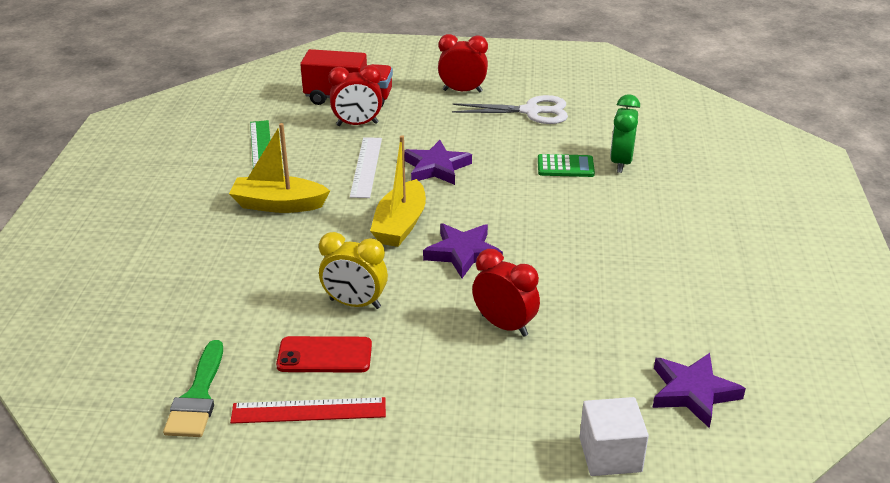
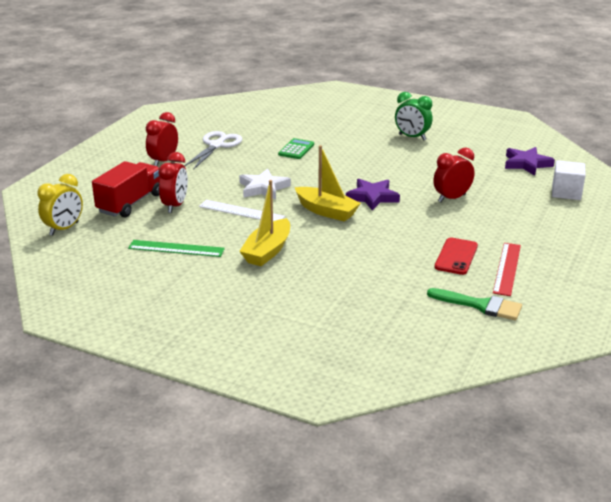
camera: 70 degrees left, 5 degrees down
yellow clock [319,232,388,309] -> yellow clock moved to [37,174,83,236]
purple star [404,140,472,185] -> white star [239,169,291,200]
green clock [610,94,640,173] -> green clock moved to [395,92,433,140]

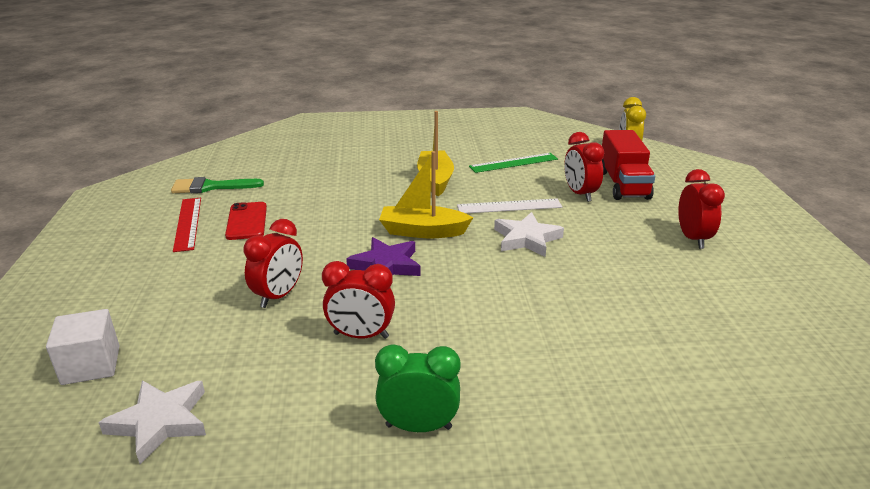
camera: 150 degrees right, 0 degrees up
white scissors [184,131,242,170] -> none
green calculator [278,138,314,159] -> none
purple star [505,147,555,176] -> white star [98,380,206,464]
none -> red clock [322,261,395,339]

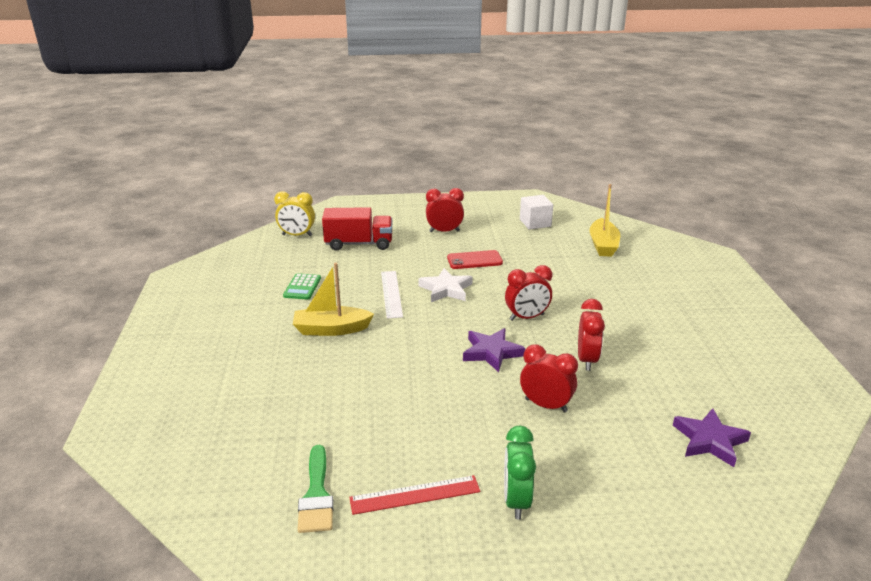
camera: 90 degrees left, 0 degrees up
white cube [46,309,120,385] -> white cube moved to [520,195,553,230]
white star [98,380,206,464] -> purple star [673,408,751,467]
red phone [225,202,267,240] -> red phone moved to [447,250,503,269]
green clock [375,344,461,432] -> green clock moved to [504,426,536,519]
yellow boat [379,151,473,238] -> yellow boat moved to [590,184,620,257]
green ruler [469,153,558,173] -> green calculator [283,273,321,300]
red clock [564,132,604,202] -> red clock moved to [505,265,552,321]

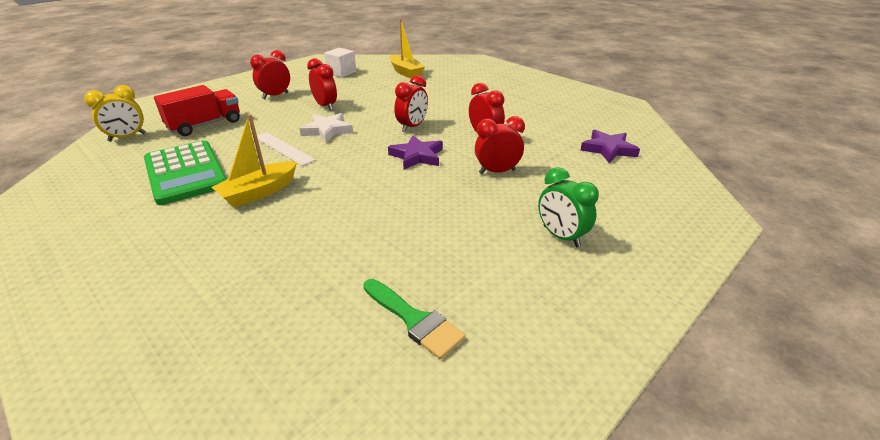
camera: 40 degrees left, 5 degrees up
green calculator [283,273,321,300] -> green calculator [144,140,227,205], size x2.13
red ruler [349,475,480,515] -> none
red phone [447,250,503,269] -> red clock [307,58,337,111]

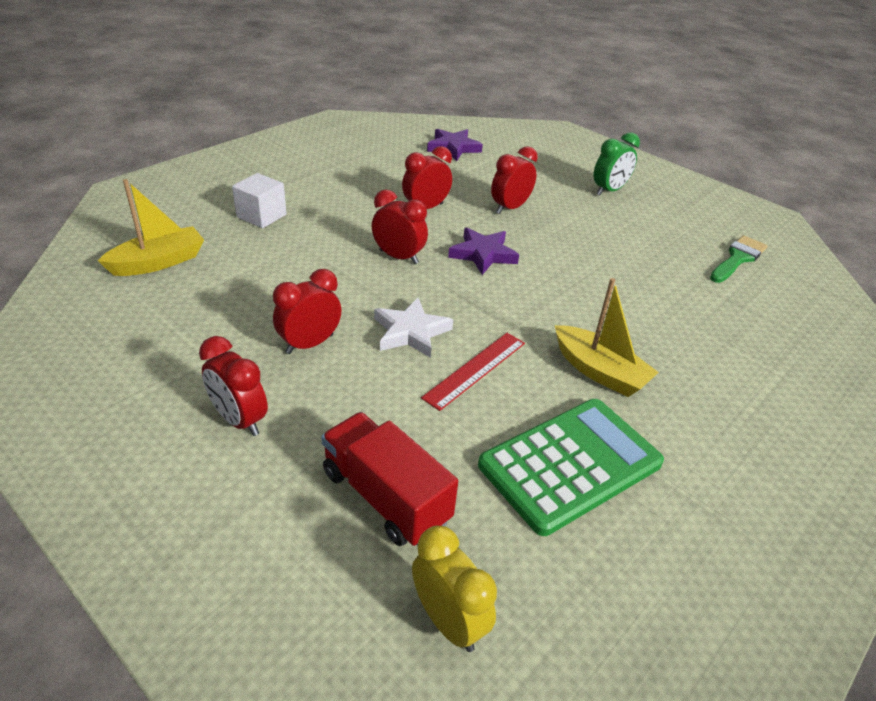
camera: 95 degrees left, 5 degrees up
white ruler [257,132,316,166] -> red ruler [421,333,525,411]
white cube [324,48,356,77] -> white cube moved to [232,173,287,228]
red clock [475,116,525,174] -> red clock turned 60 degrees clockwise [491,146,538,214]

